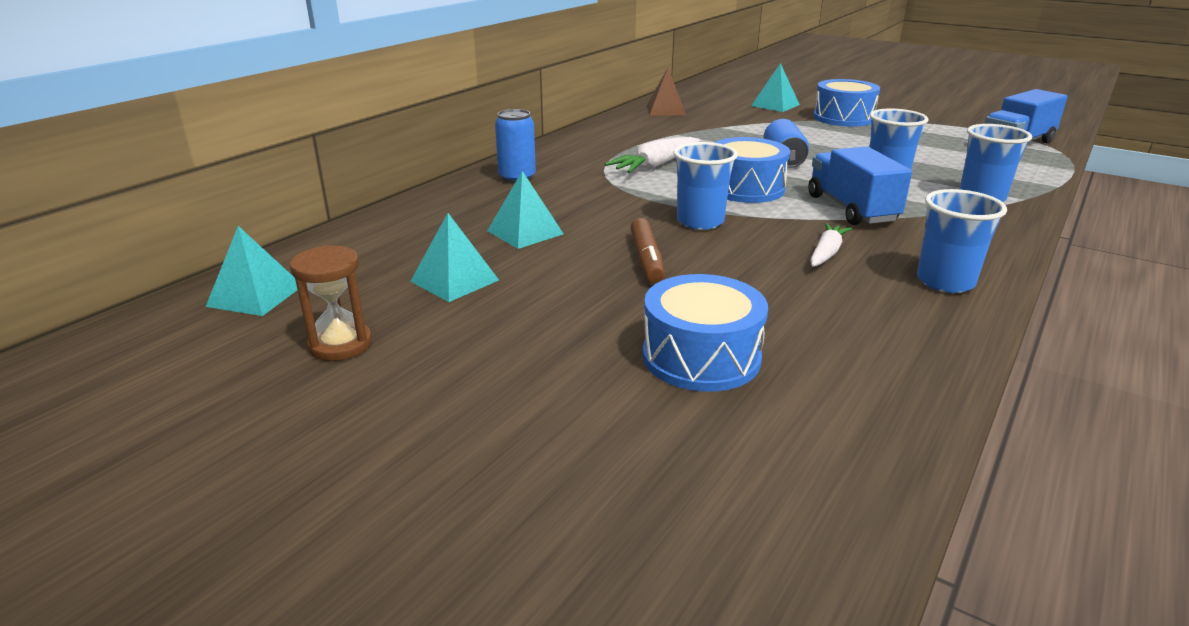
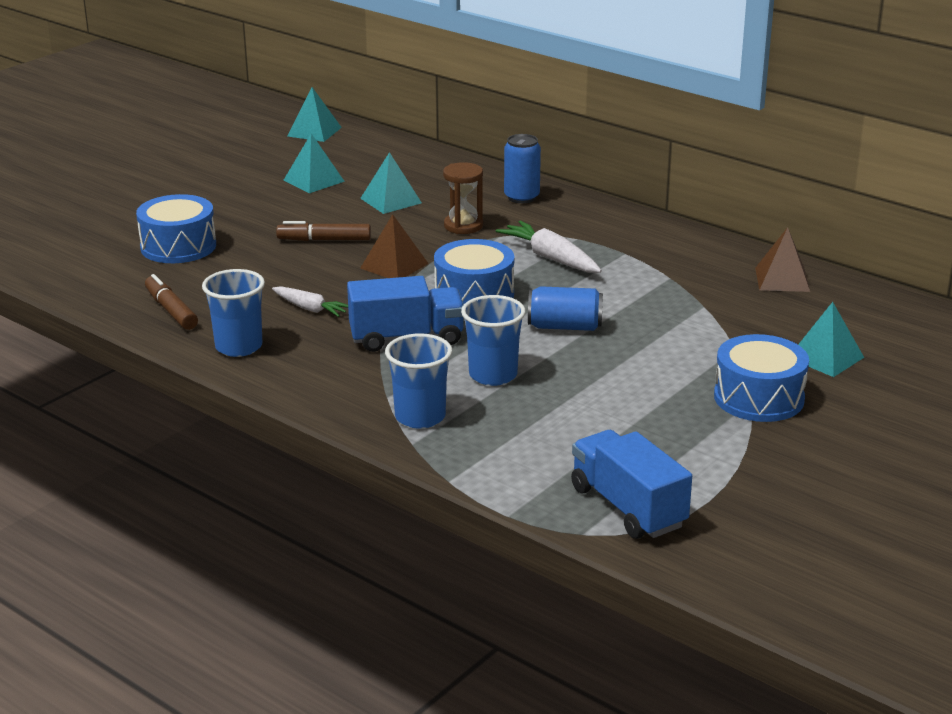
camera: 95 degrees right, 0 degrees up
brown hourglass [290,245,372,361] -> brown hourglass moved to [443,162,483,234]
blue cup [673,142,738,230] -> brown pyramid [360,214,429,278]
none -> brown marker [145,274,198,330]

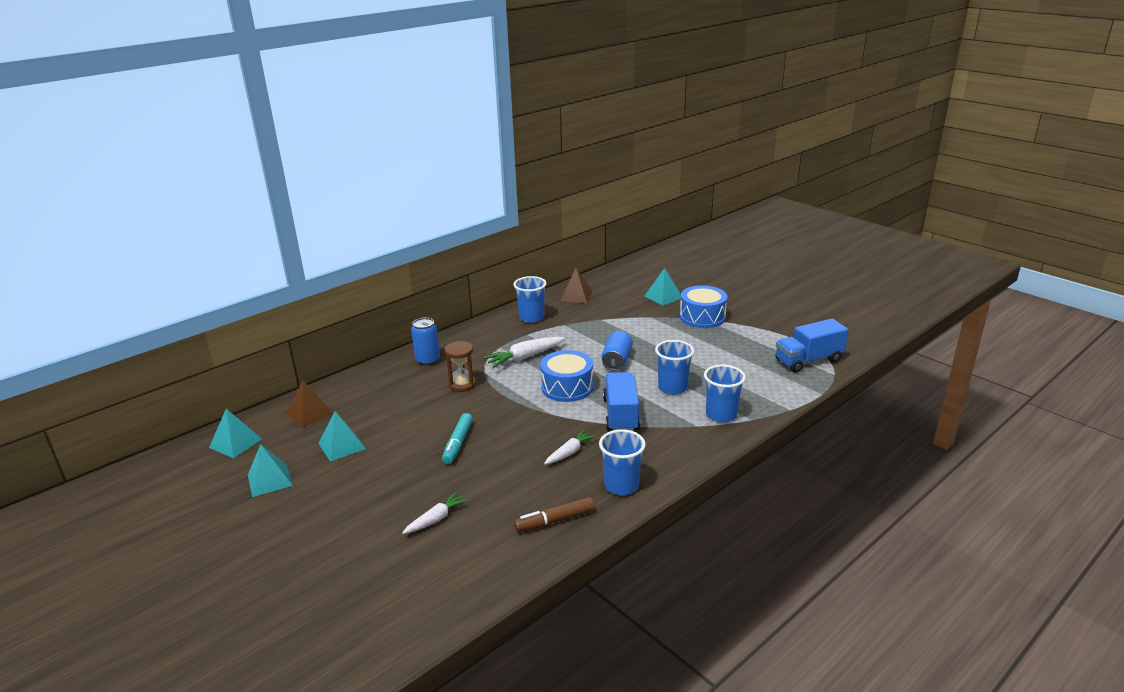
camera: 80 degrees left, 0 degrees up
blue drum [136,194,216,263] -> white carrot [402,492,469,534]
brown marker [276,221,371,241] -> turquoise marker [442,413,473,464]
turquoise pyramid [360,152,422,214] -> turquoise pyramid moved to [248,444,293,497]
brown pyramid [360,214,429,278] -> brown pyramid moved to [286,380,334,428]
none -> blue cup [513,276,547,323]

